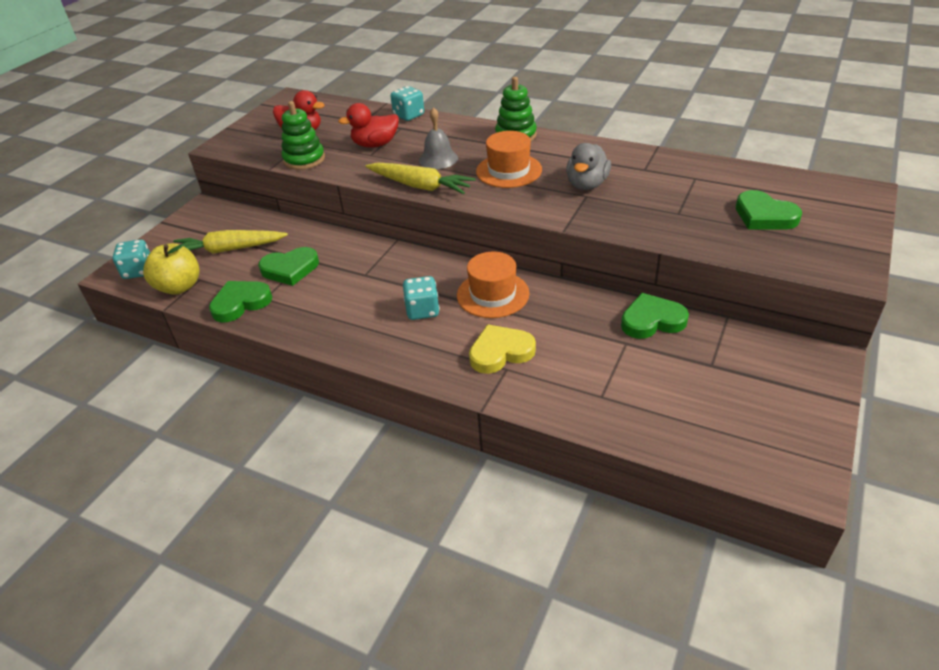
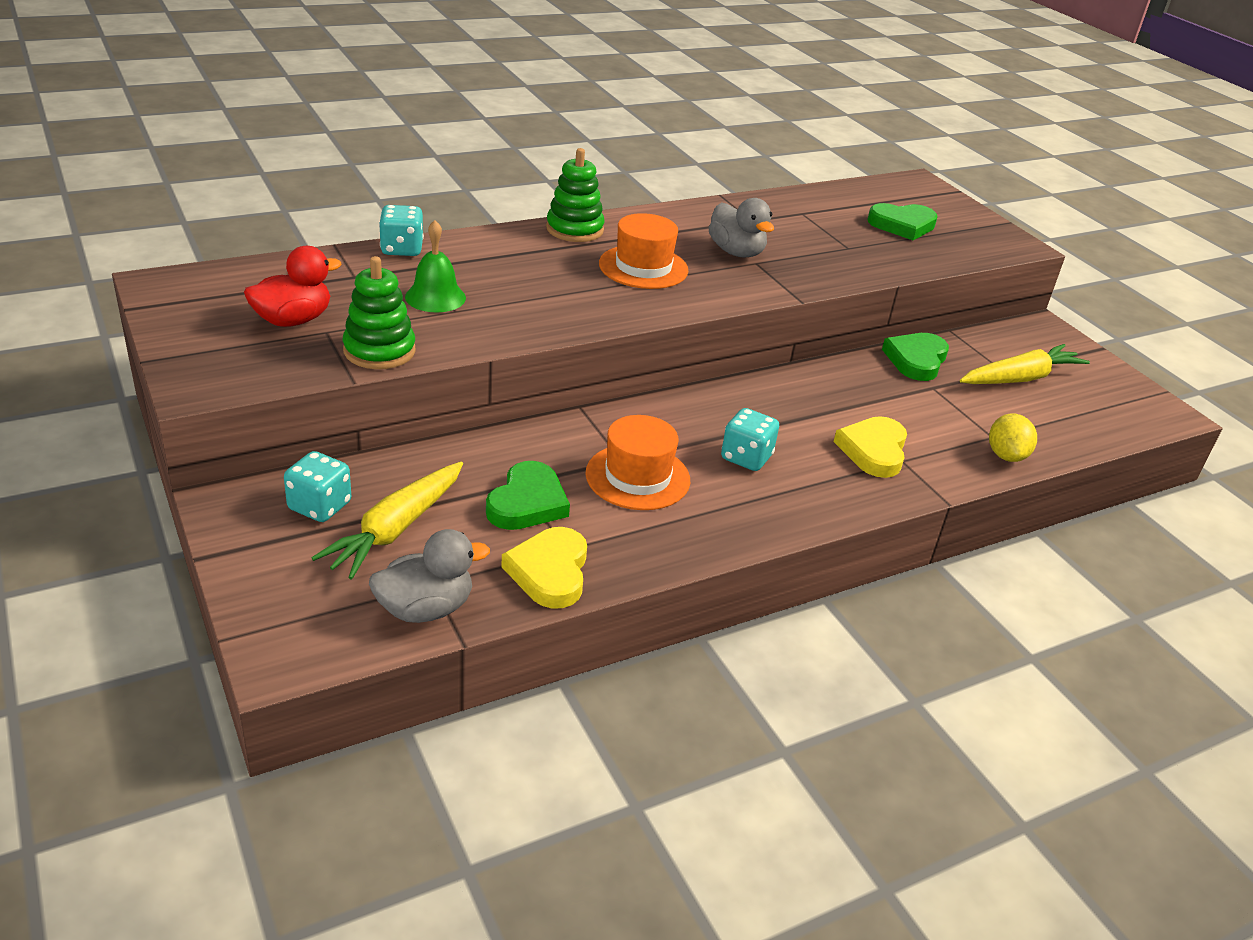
camera: 60 degrees left, 5 degrees down
turquoise dice [112,239,150,279] -> turquoise dice moved to [284,451,351,522]
yellow apple [143,243,200,295] -> grey duck [369,529,490,623]
green heart [209,281,272,323] -> yellow heart [501,527,587,609]
red duck [338,103,399,148] -> green bell [405,220,466,313]
yellow carrot [365,162,476,194] -> yellow carrot moved to [960,344,1090,384]
grey bell [419,107,458,169] -> none
orange hat [457,252,530,318] -> orange hat moved to [585,415,690,510]
none -> yellow lemon [989,413,1037,462]

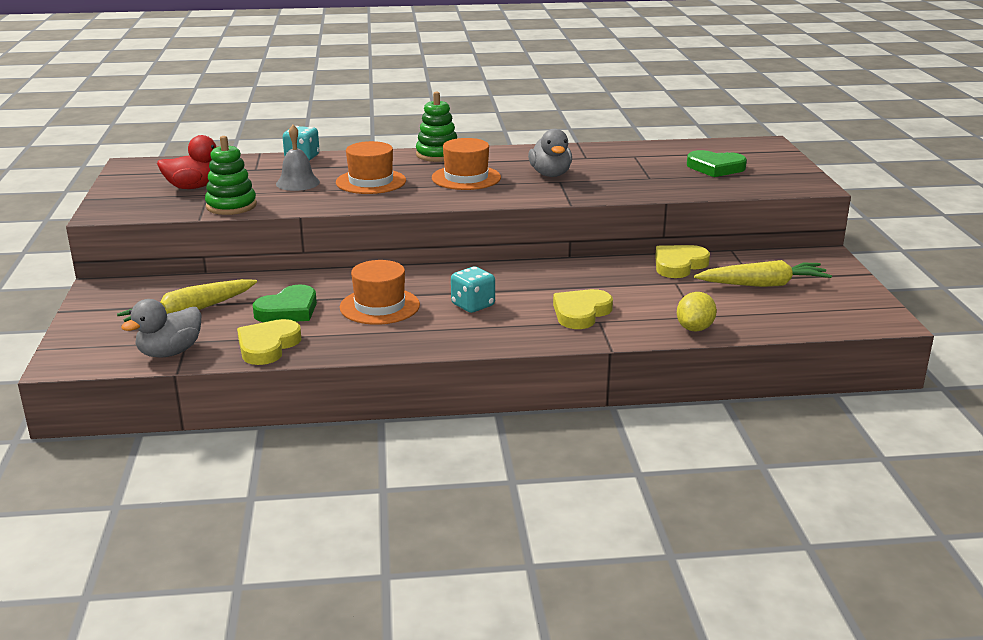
camera: 25 degrees right, 10 degrees down
turquoise dice [284,451,351,522] -> none
grey duck [369,529,490,623] -> grey duck turned 135 degrees clockwise [121,299,202,358]
green bell [405,220,466,313] -> grey bell [276,125,320,191]
green heart [882,333,949,381] -> yellow heart [655,245,710,278]
none -> orange hat [336,141,406,194]

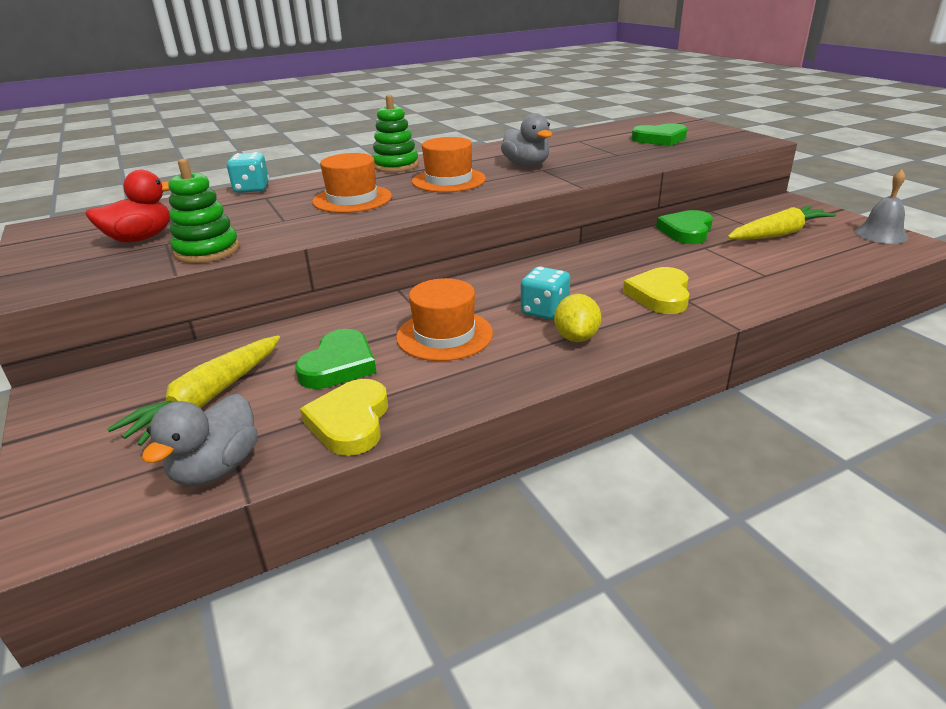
camera: 20 degrees left, 5 degrees up
grey bell [276,125,320,191] -> grey bell moved to [855,169,908,244]
yellow heart [655,245,710,278] -> green heart [656,210,713,244]
yellow lemon [677,292,717,332] -> yellow lemon moved to [554,294,601,342]

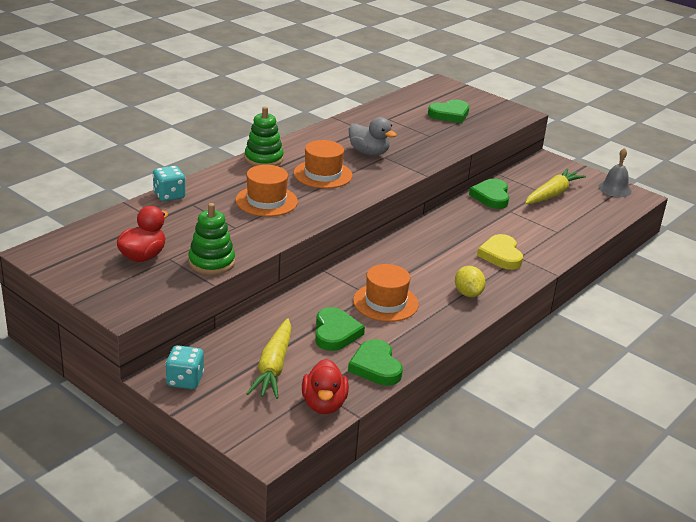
camera: 25 degrees left, 0 degrees up
grey duck [142,394,258,486] -> red duck [302,359,349,414]
yellow heart [300,379,388,456] -> green heart [348,339,403,386]
turquoise dice [521,266,570,320] -> turquoise dice moved to [165,345,204,389]

